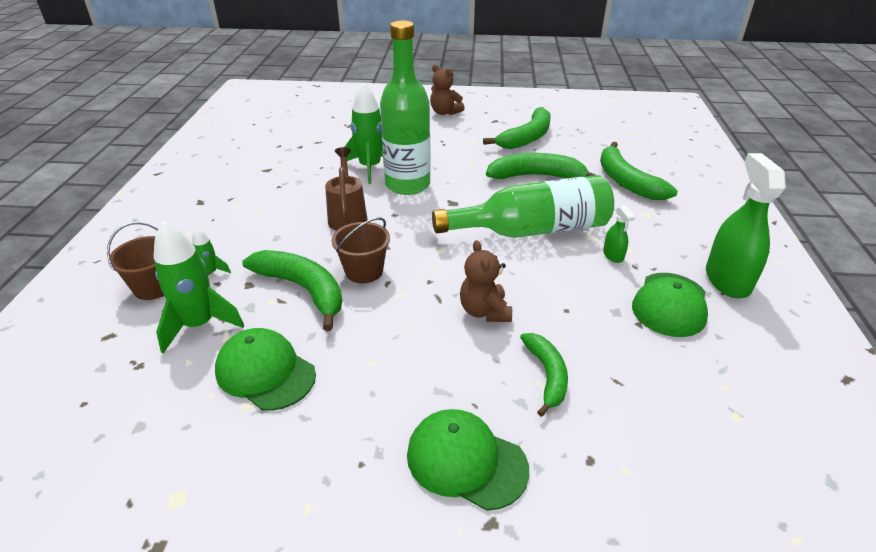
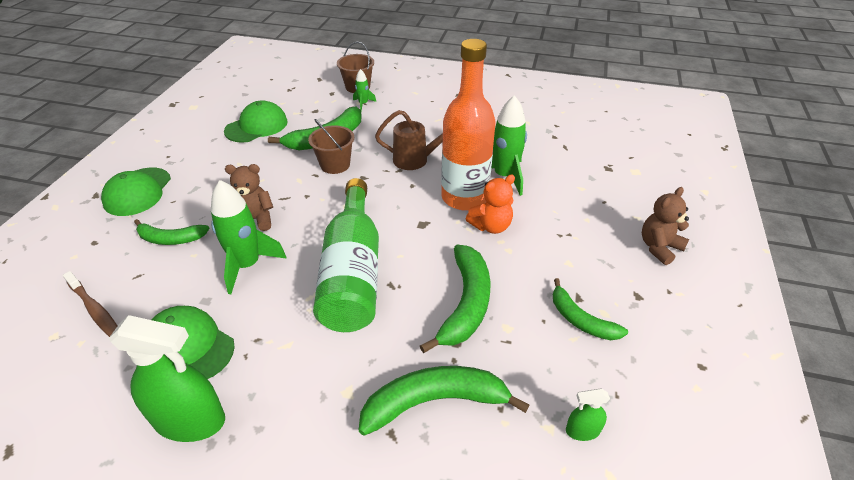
camera: 100 degrees right, 5 degrees up
green rocket [153,221,244,353] -> green rocket moved to [211,180,287,294]
green bottle [380,20,431,195] -> orange bottle [441,39,495,211]
green cap [407,409,529,511] -> green cap turned 150 degrees clockwise [101,168,171,216]
green banana [483,107,551,149] -> green banana [553,278,628,340], size x0.63
green spray bottle [603,205,635,263] -> green spray bottle moved to [566,388,610,441]
none -> brown toothbrush [63,271,117,337]
none -> orange teddy bear [466,174,515,234]

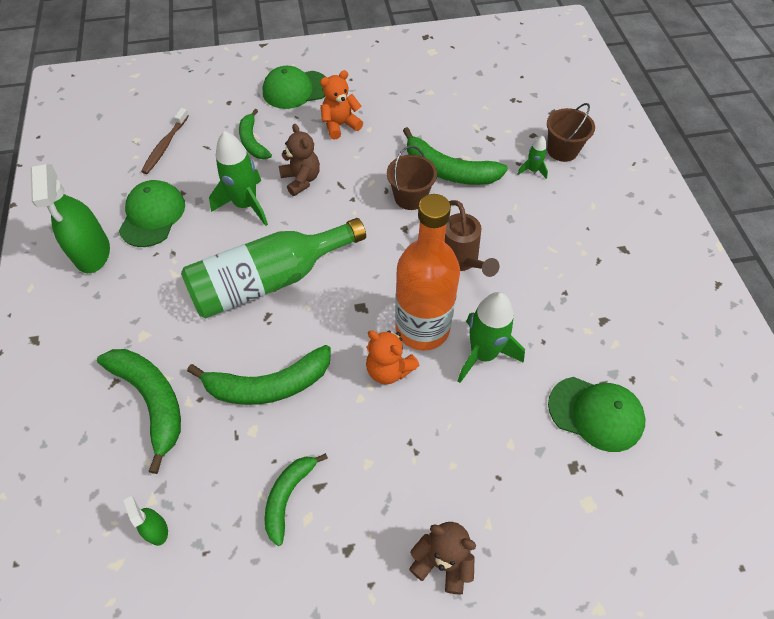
camera: 65 degrees right, 15 degrees up
green cap [224,100,288,143] -> green cap moved to [548,377,645,452]
none -> orange teddy bear [320,70,363,139]

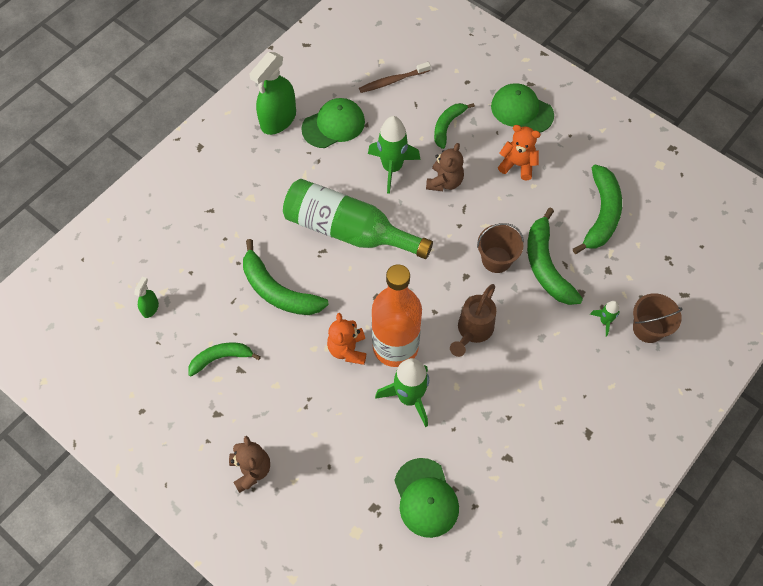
camera: 50 degrees right, 5 degrees up
green banana [97,349,181,474] -> green banana moved to [573,165,622,254]

